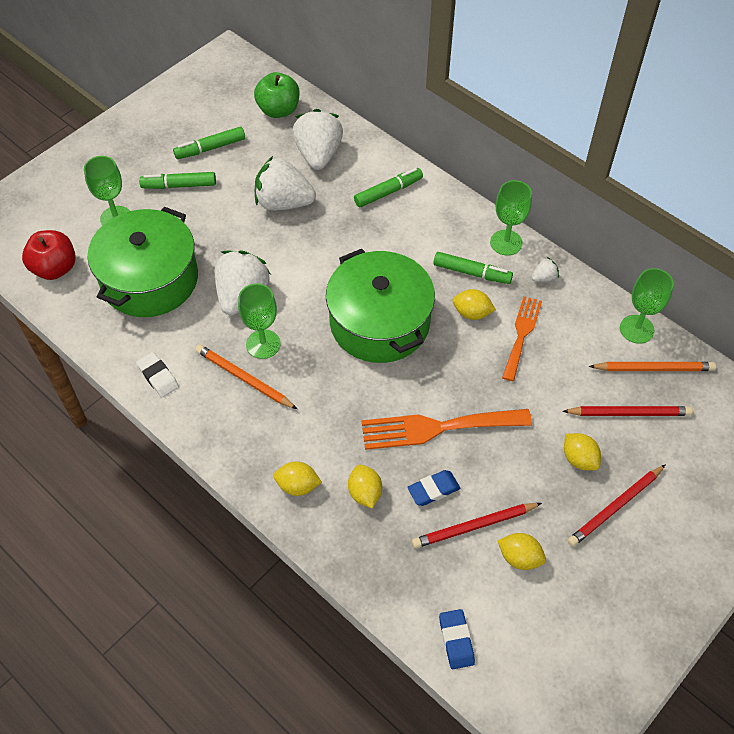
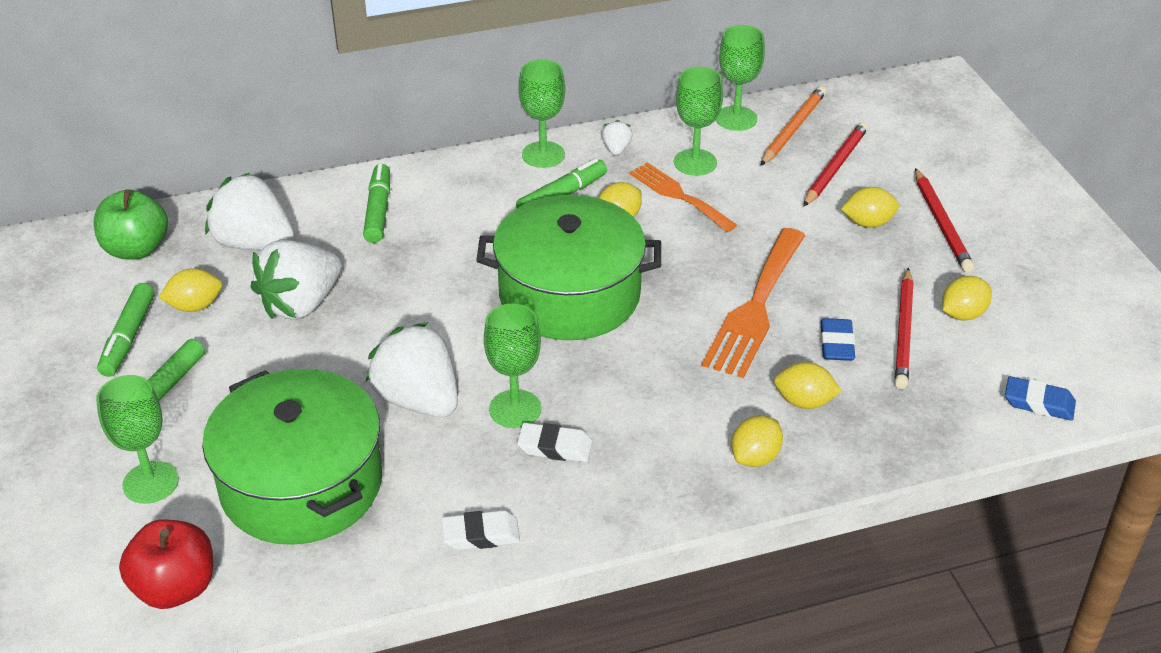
camera: 60 degrees left, 15 degrees down
orange pencil [195,344,297,409] -> white eraser [517,423,592,462]
none -> yellow lemon [159,268,222,312]
none -> green goblet [674,67,723,176]

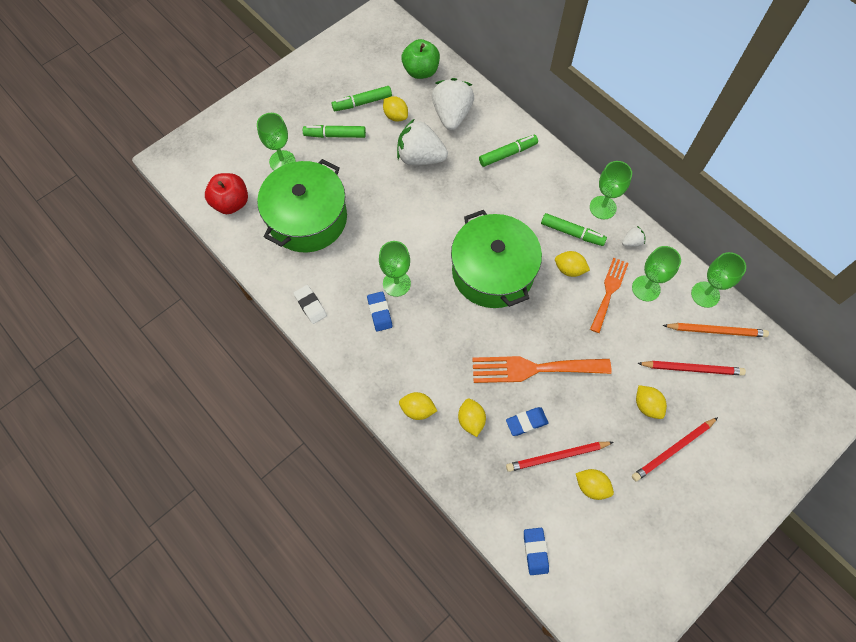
camera: 65 degrees right, 25 degrees up
white strawberry [366,322,458,417] -> none
white eraser [517,423,592,462] -> blue eraser [367,292,392,332]

